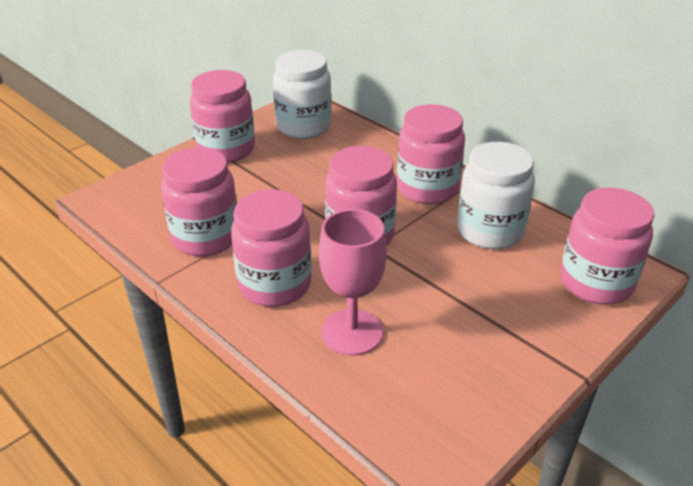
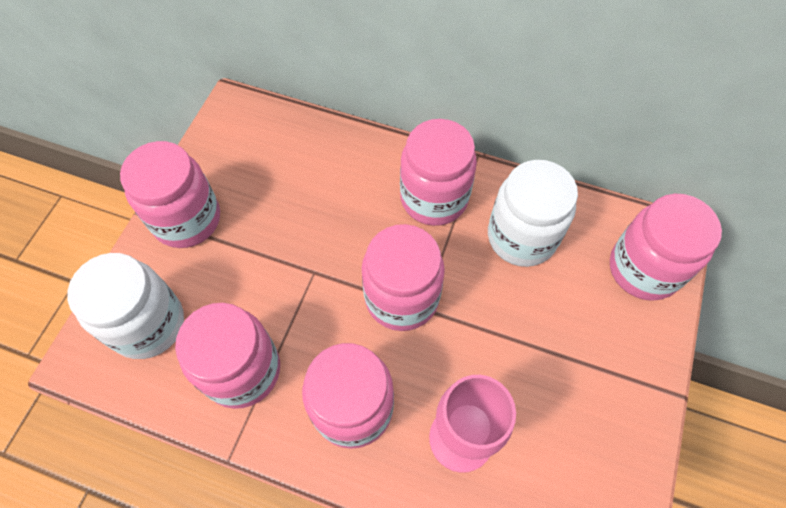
camera: 25 degrees left, 25 degrees up
white jar [273,50,332,139] -> white jar moved to [67,253,184,359]

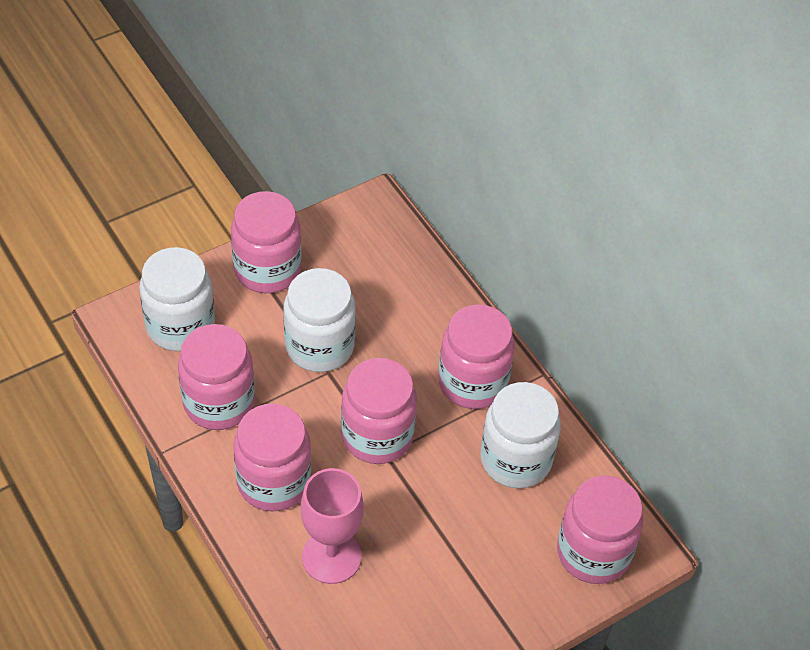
camera: 35 degrees right, 10 degrees down
none -> white jar [283,268,356,372]

